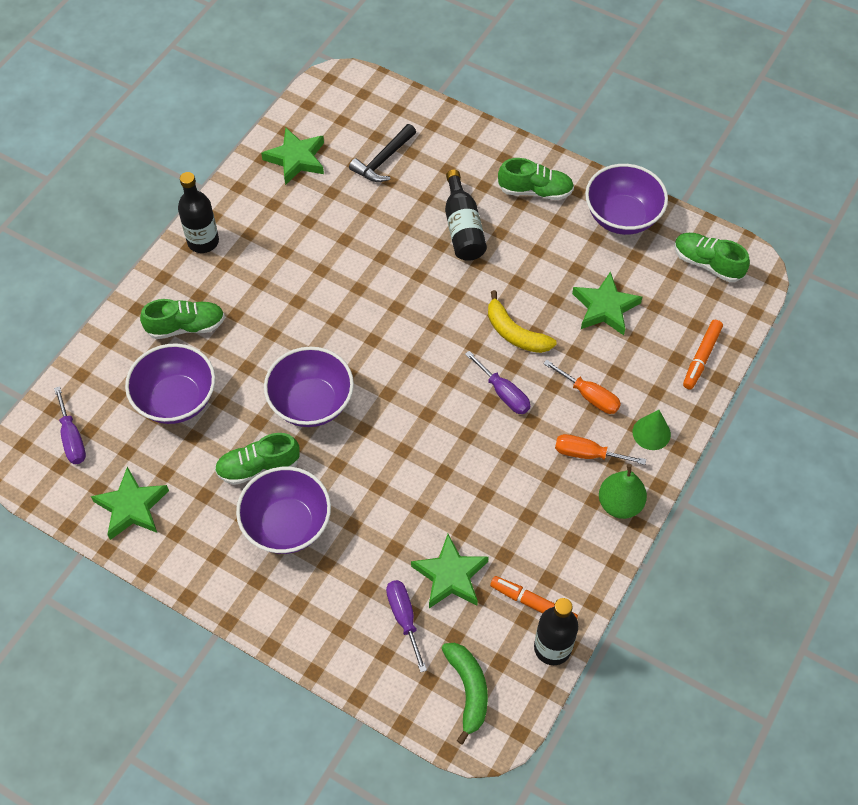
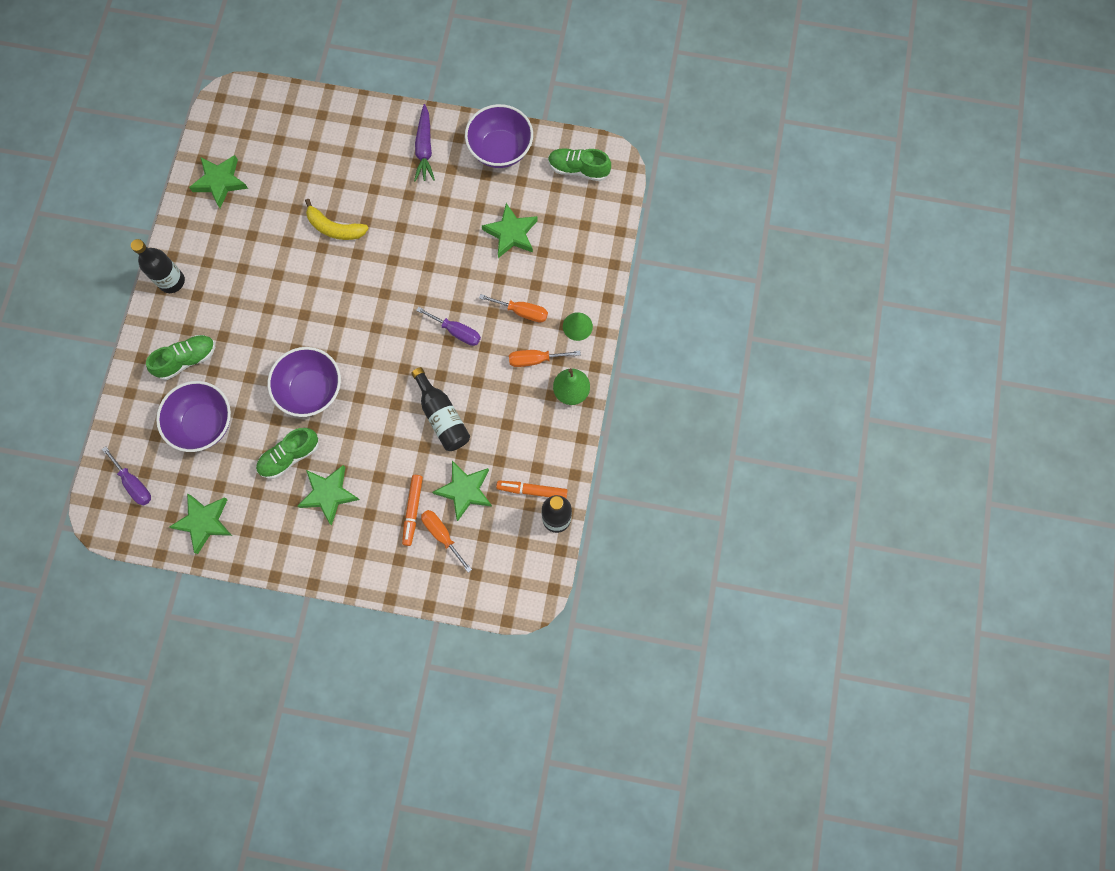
camera: 20 degrees left, 15 degrees up
purple bowl [236,467,331,554] -> green star [298,465,360,525]
black hammer [349,124,416,182] -> none
purple screwdriver [386,580,427,672] -> orange screwdriver [421,510,472,573]
green banana [441,643,488,745] -> none
black bottle [445,170,487,261] -> black bottle moved to [411,367,470,451]
yellow banana [488,290,557,353] -> yellow banana moved to [305,199,369,240]
green shoe [498,158,574,200] -> purple carrot [414,104,435,182]
orange marker [683,320,723,389] -> orange marker moved to [402,475,423,546]

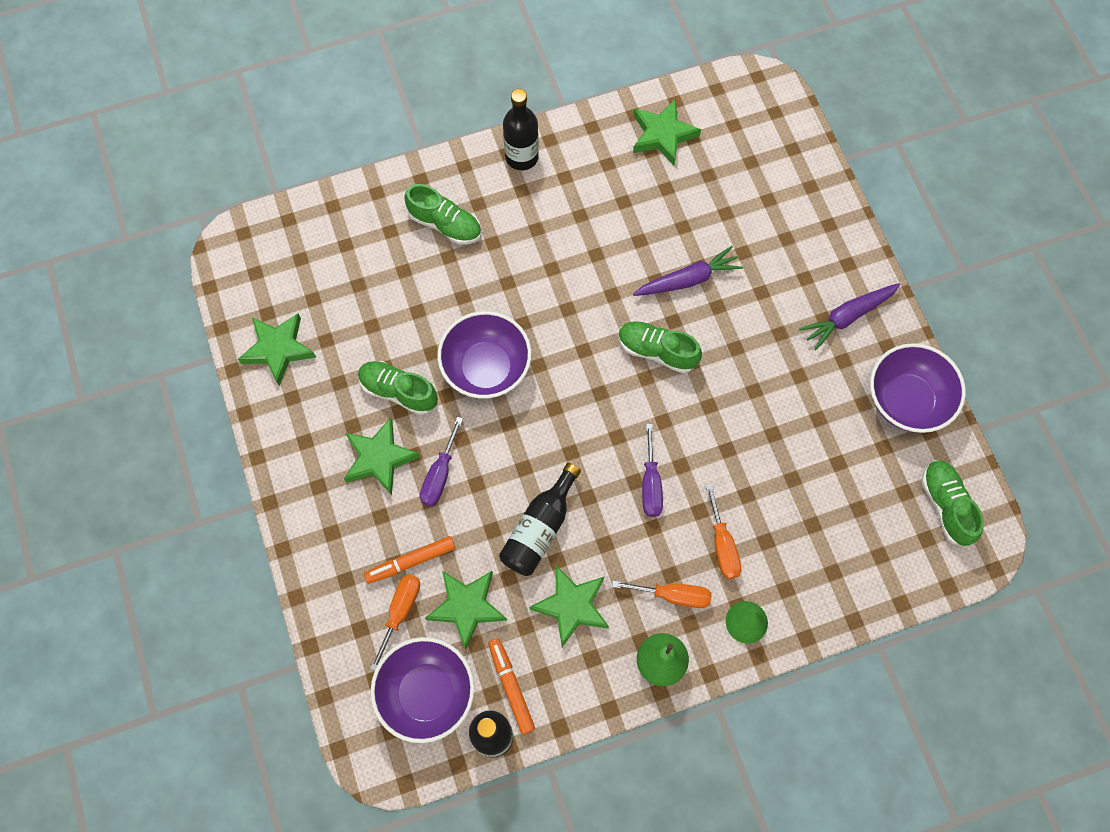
camera: 60 degrees right, 5 degrees down
purple screwdriver [102,446,151,505] -> purple screwdriver moved to [420,417,463,506]
purple bowl [156,381,231,452] -> purple bowl moved to [370,637,474,743]
yellow banana [305,199,369,240] -> purple carrot [633,246,743,296]
green star [482,203,538,258] -> green star moved to [529,565,609,647]
orange screwdriver [509,350,581,367] -> orange screwdriver turned 135 degrees clockwise [612,581,712,608]
none -> green shoe [618,321,702,373]

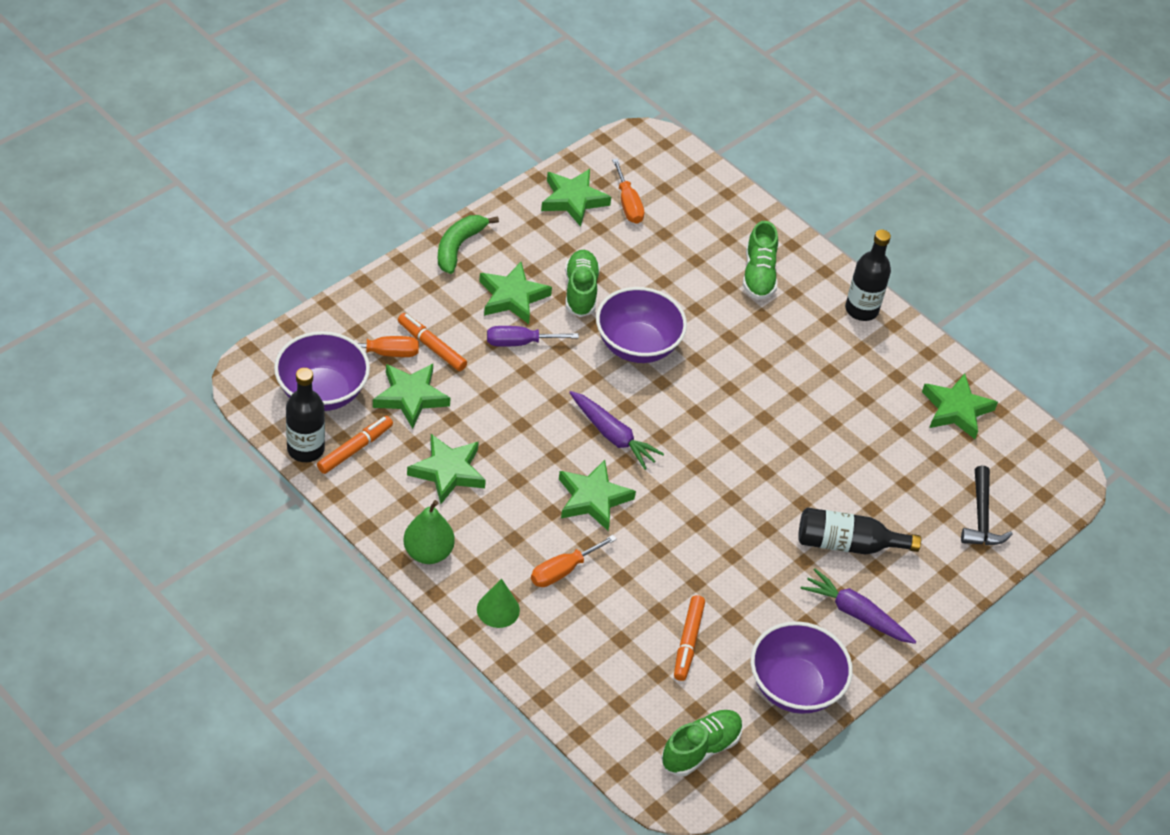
camera: 60 degrees right, 20 degrees down
black bottle [499,463,581,576] -> black bottle moved to [798,507,921,555]
orange screwdriver [612,581,712,608] -> orange screwdriver moved to [612,159,644,224]
green shoe [618,321,702,373] -> none
purple carrot [633,246,743,296] -> purple carrot moved to [569,391,664,470]
purple screwdriver [642,424,663,517] -> green star [559,460,636,531]
none -> green banana [438,215,499,274]
none -> orange marker [674,595,705,681]
none -> black hammer [961,465,1013,545]

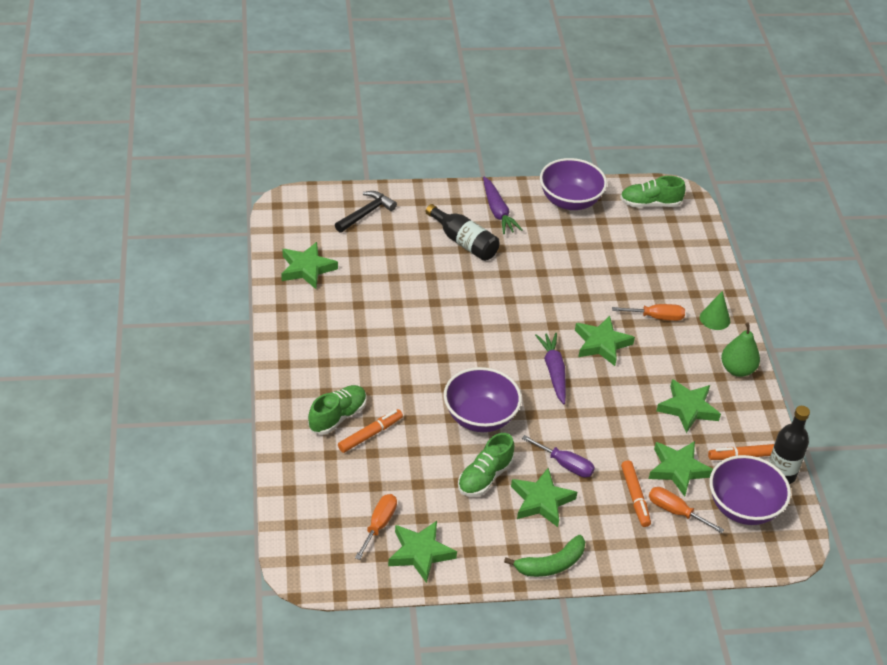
camera: 140 degrees left, 5 degrees down
orange marker [674,595,705,681] -> orange marker moved to [338,409,403,453]
black bottle [845,230,891,321] -> none

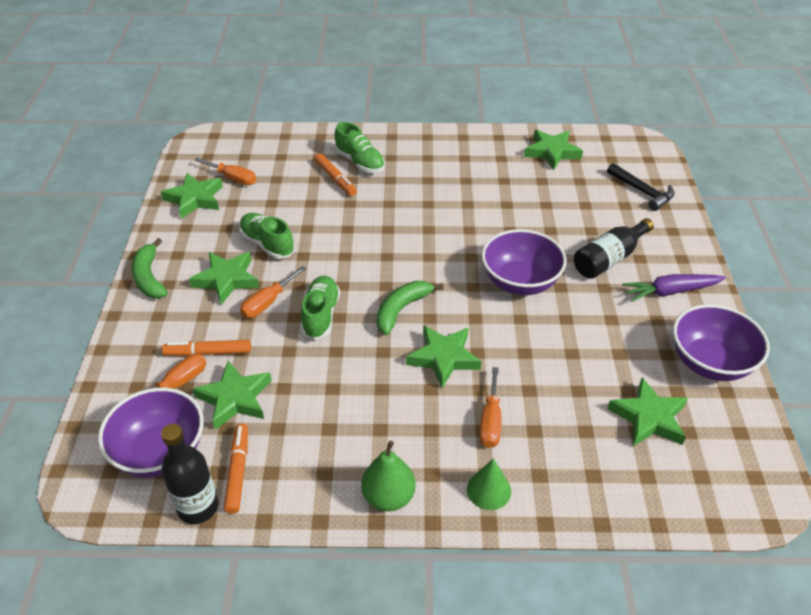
camera: 100 degrees right, 0 degrees up
purple bowl [444,367,522,432] -> purple bowl moved to [482,229,567,295]
purple screwdriver [522,435,595,478] -> orange screwdriver [240,266,306,318]
purple carrot [535,333,566,404] -> green banana [376,281,444,335]
green shoe [620,176,686,207] -> green shoe moved to [301,275,340,340]
green star [657,379,721,433] -> green star moved to [607,377,688,446]

